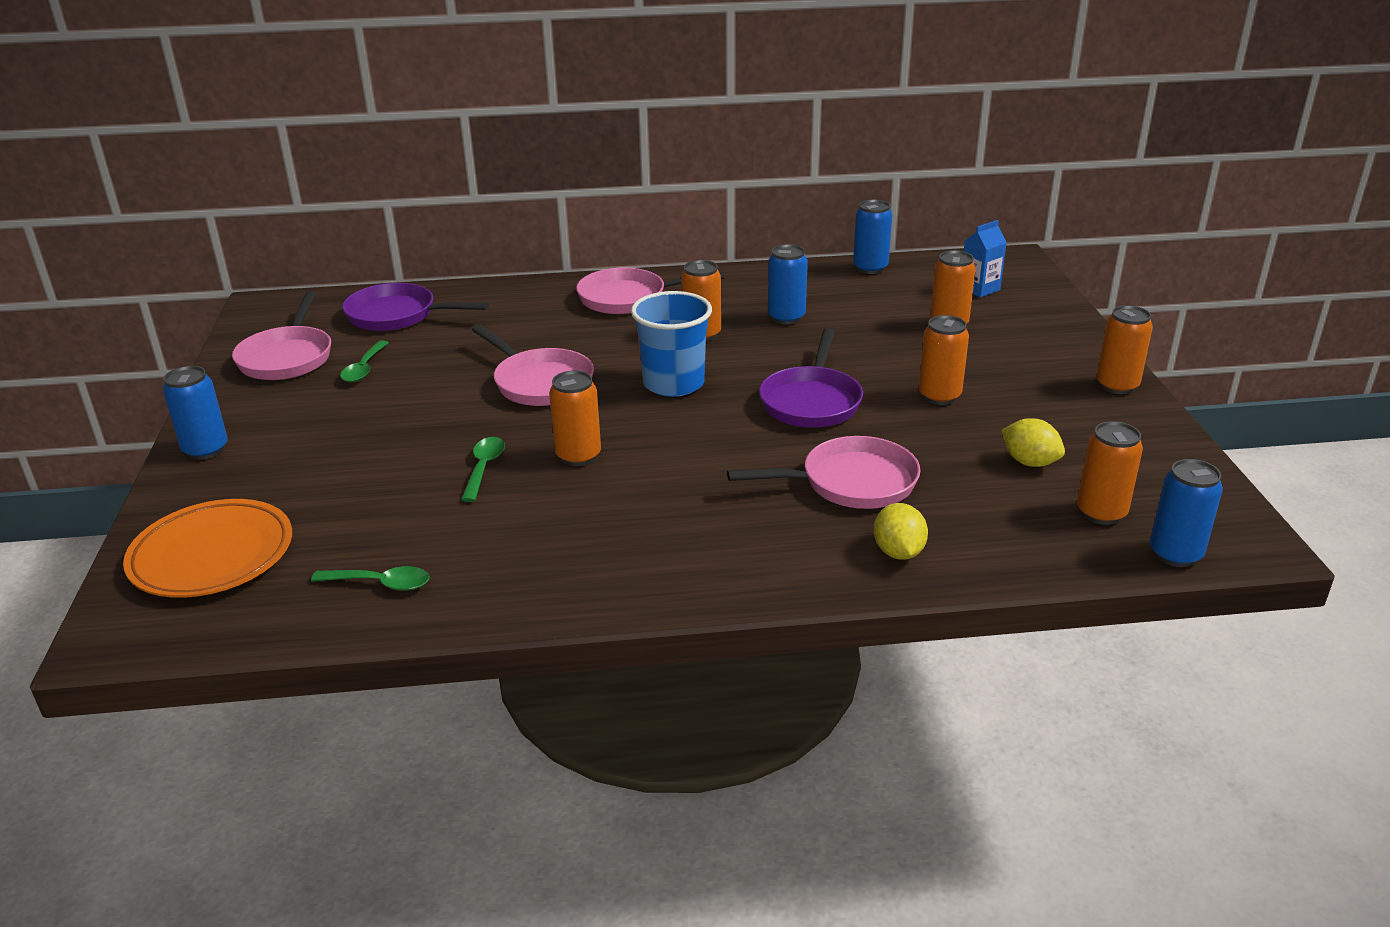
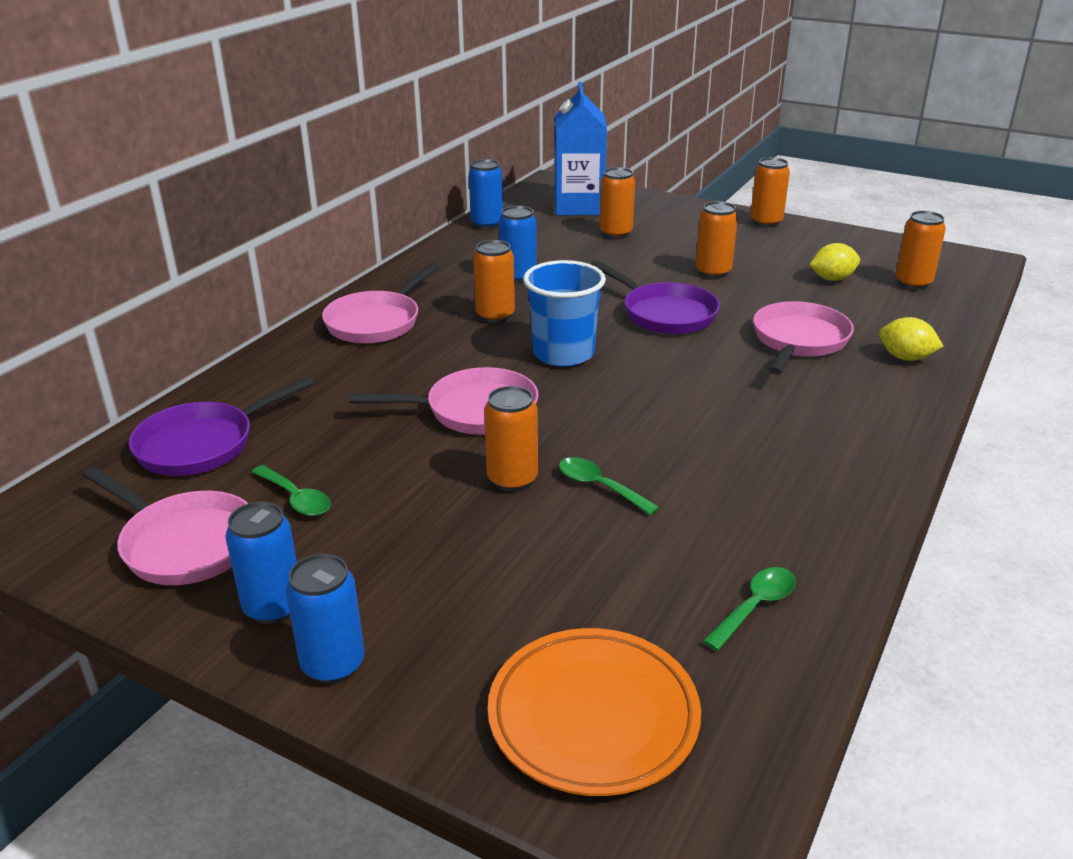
camera: 55 degrees left, 0 degrees up
orange can [549,370,601,466] -> orange can moved to [484,386,538,492]
blue carton [964,220,1007,298] -> blue carton [555,82,607,215], size x1.94
blue can [1150,459,1223,567] -> blue can moved to [225,502,297,624]

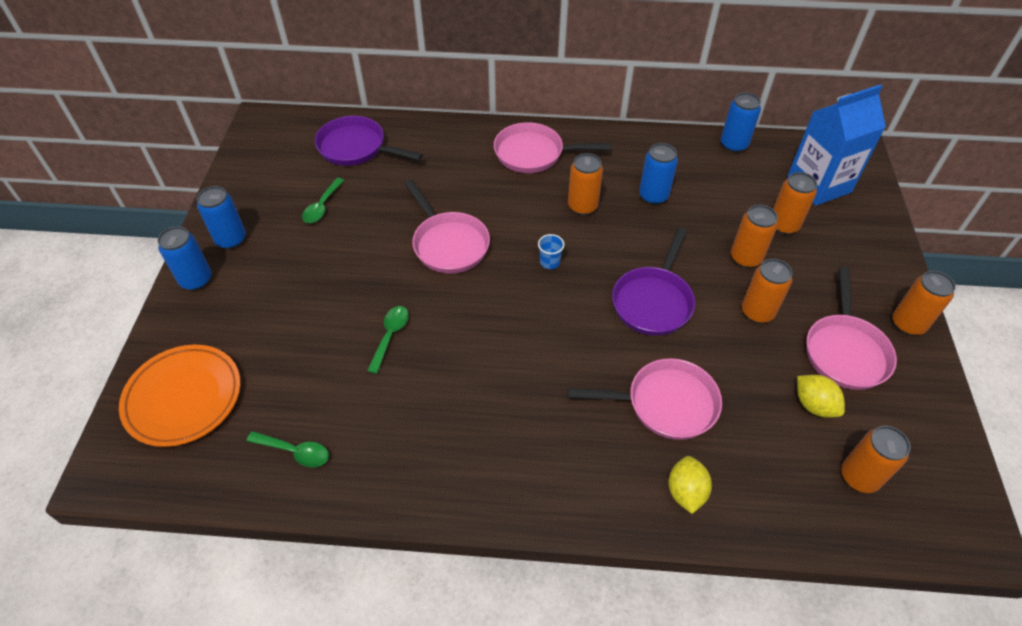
camera: 65 degrees right, 20 degrees up
pink pan [83,467,249,585] -> pink pan moved to [806,267,897,390]
orange can [484,386,538,492] -> orange can moved to [731,205,778,268]
blue cup [523,260,606,367] -> blue cup [538,234,565,269], size x0.42

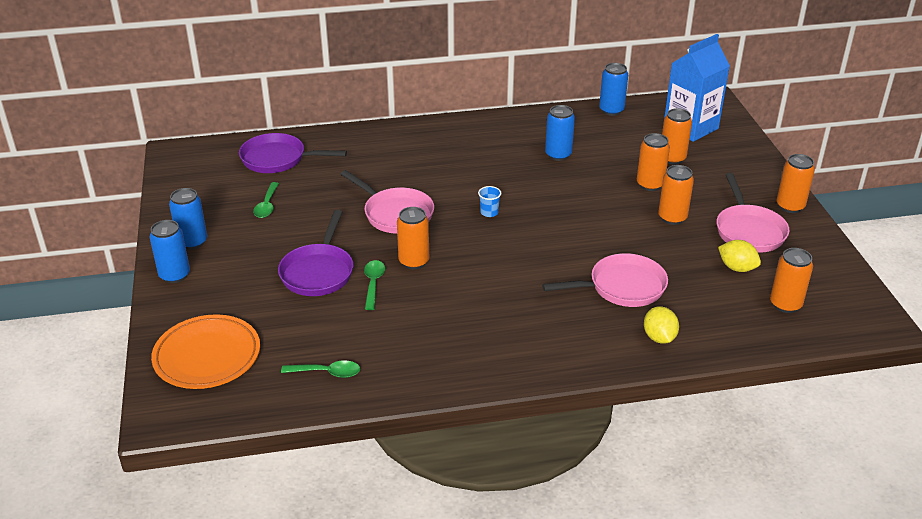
camera: 15 degrees left, 15 degrees down
pink pan [494,122,612,173] -> none
orange can [568,153,603,215] -> orange can moved to [397,207,429,269]
purple pan [612,227,695,336] -> purple pan moved to [278,210,353,296]

